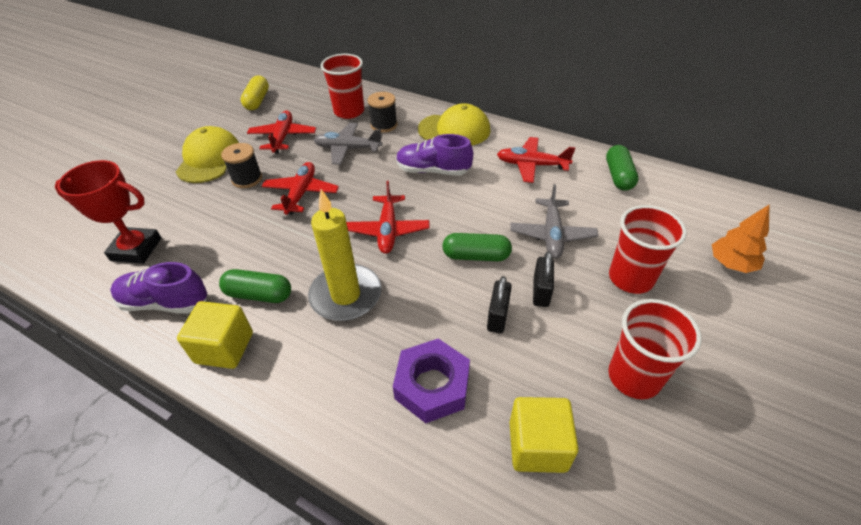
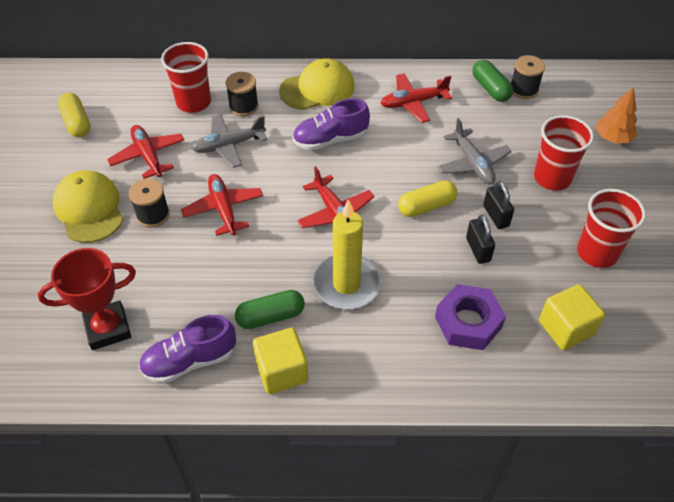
camera: 30 degrees left, 5 degrees up
green capsule [442,233,512,261] -> yellow capsule [398,180,457,217]
none -> black spool [511,55,545,99]

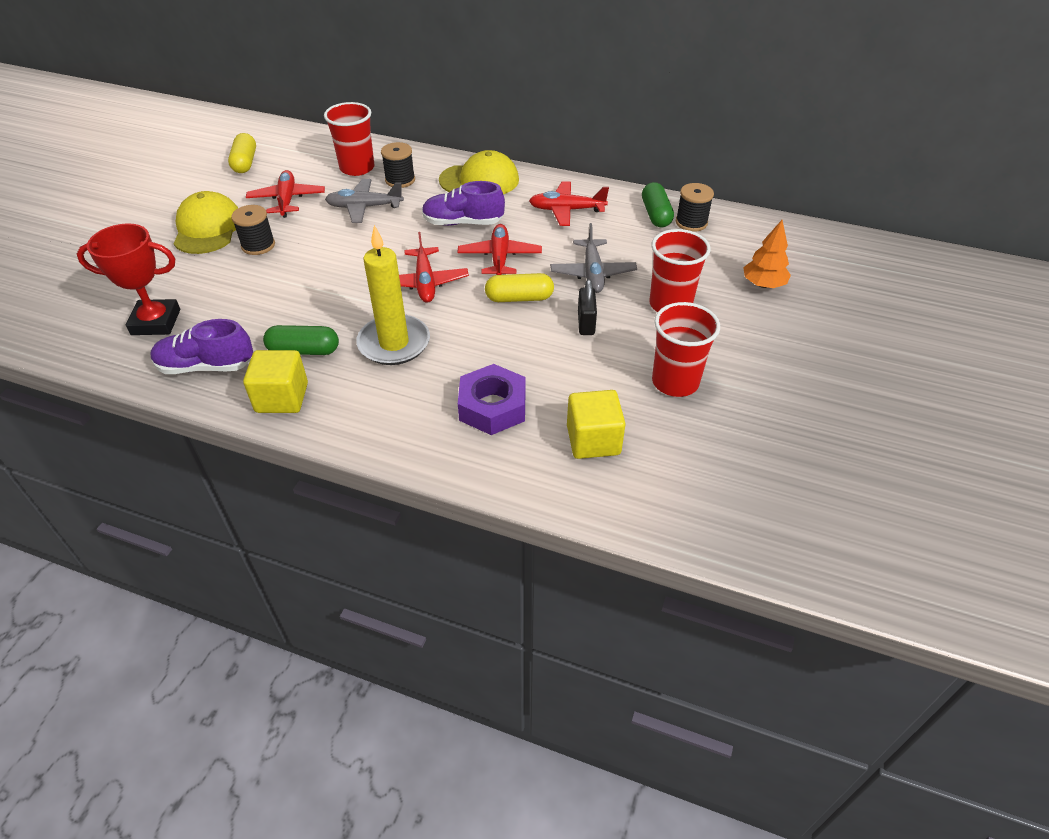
camera: 20 degrees right, 5 degrees down
red plane [181,174,263,236] -> red plane moved to [457,224,542,275]
black padlock [466,215,495,264] -> none

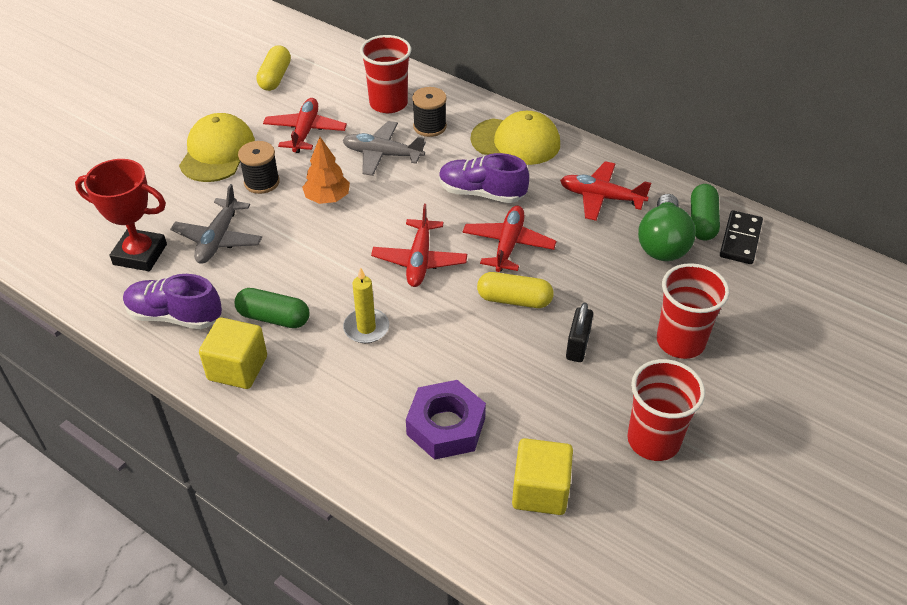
camera: 15 degrees right, 0 degrees up
yellow candle [356,225,430,365] -> yellow candle [343,267,389,343], size x0.59
grey plane [550,223,637,293] -> grey plane moved to [170,184,262,264]
black spool [676,183,714,232] -> black domino [720,210,763,264]
orange tree [743,220,791,288] -> orange tree moved to [302,137,350,204]
none -> green light bulb [638,194,696,261]

